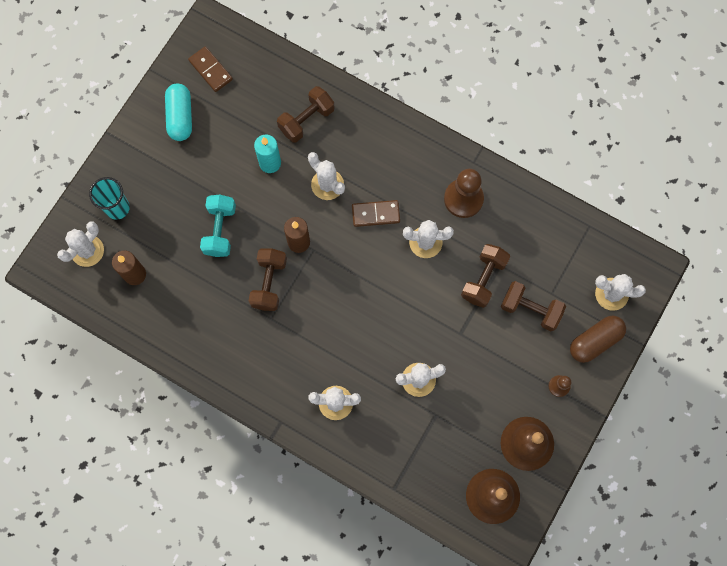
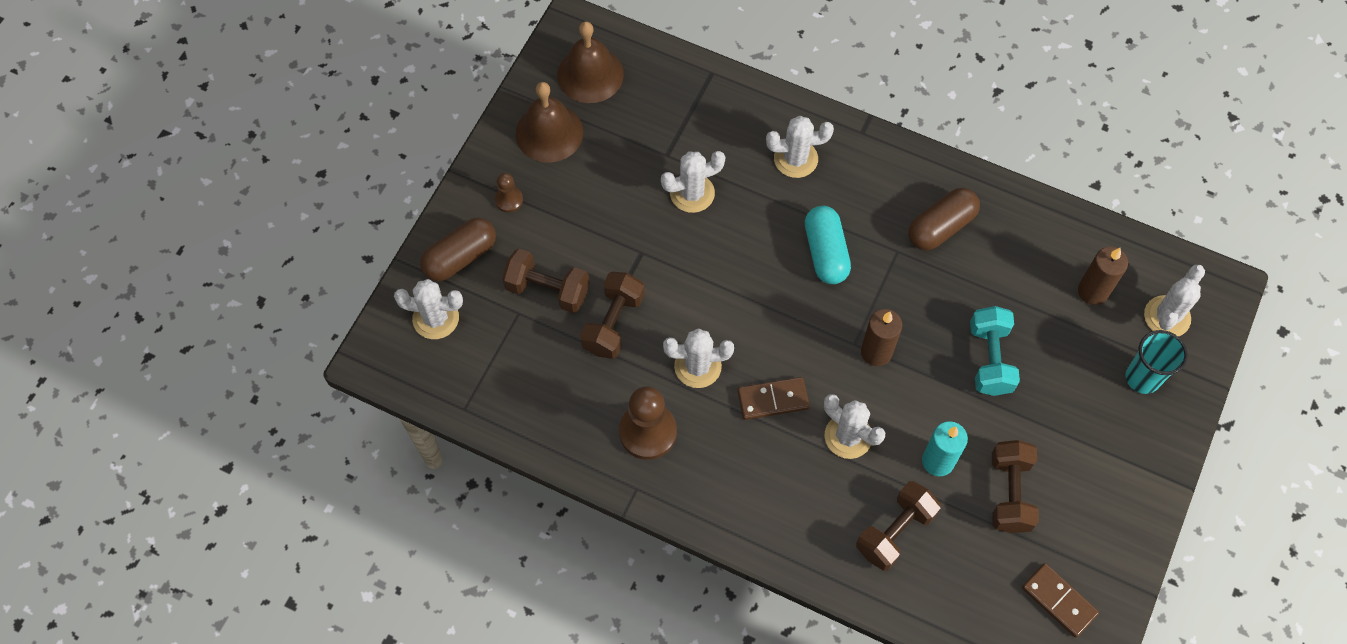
camera: 175 degrees right, 10 degrees down
turquoise capsule [165,83,192,141] -> turquoise capsule moved to [805,206,851,284]
brown dumbbell [249,248,287,311] -> brown dumbbell moved to [992,440,1039,533]
none -> brown capsule [908,188,980,251]

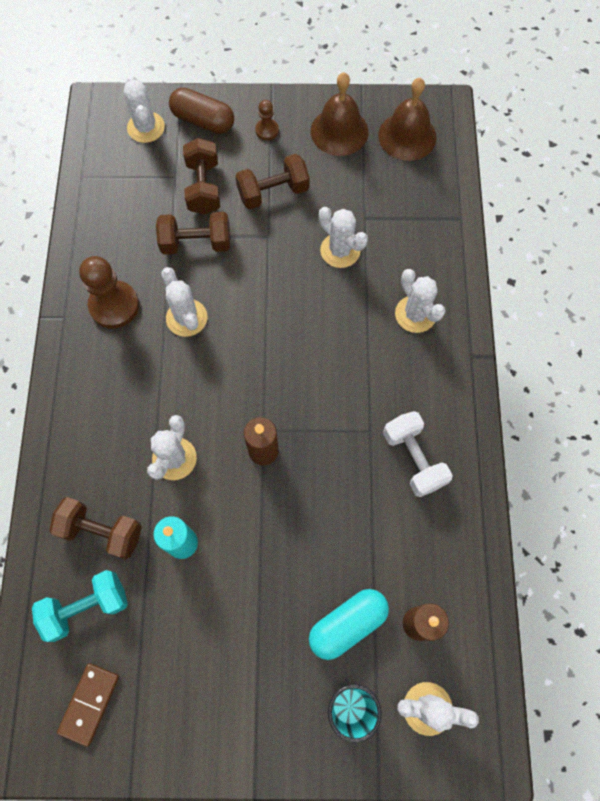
camera: 65 degrees right, 5 degrees up
brown domino [737,377,810,420] -> none
turquoise capsule [805,206,851,284] -> turquoise capsule moved to [309,589,389,660]
brown capsule [908,188,980,251] -> white dumbbell [383,411,453,497]
turquoise dumbbell [970,306,1020,396] -> turquoise dumbbell moved to [32,570,128,642]
brown dumbbell [992,440,1039,533] -> brown dumbbell moved to [235,154,310,209]

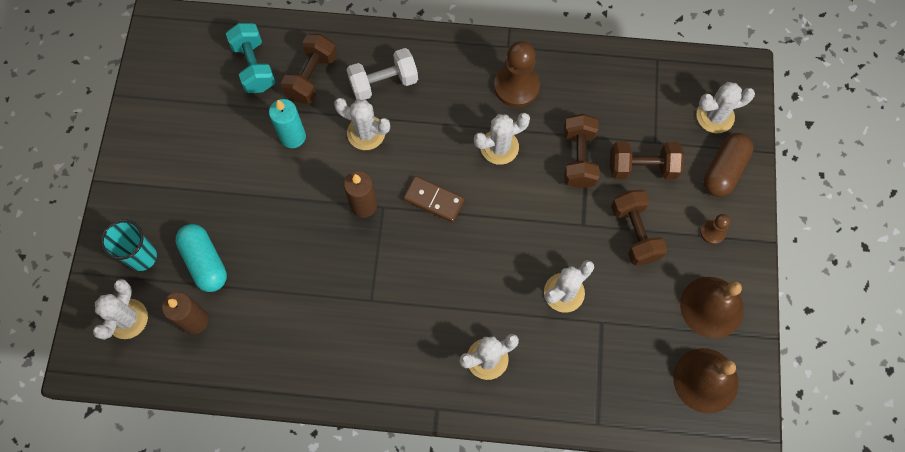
camera: 95 degrees right, 0 degrees up
brown domino [57,663,119,747] -> brown domino moved to [403,176,465,222]
white dumbbell [383,411,453,497] -> white dumbbell moved to [347,48,418,100]

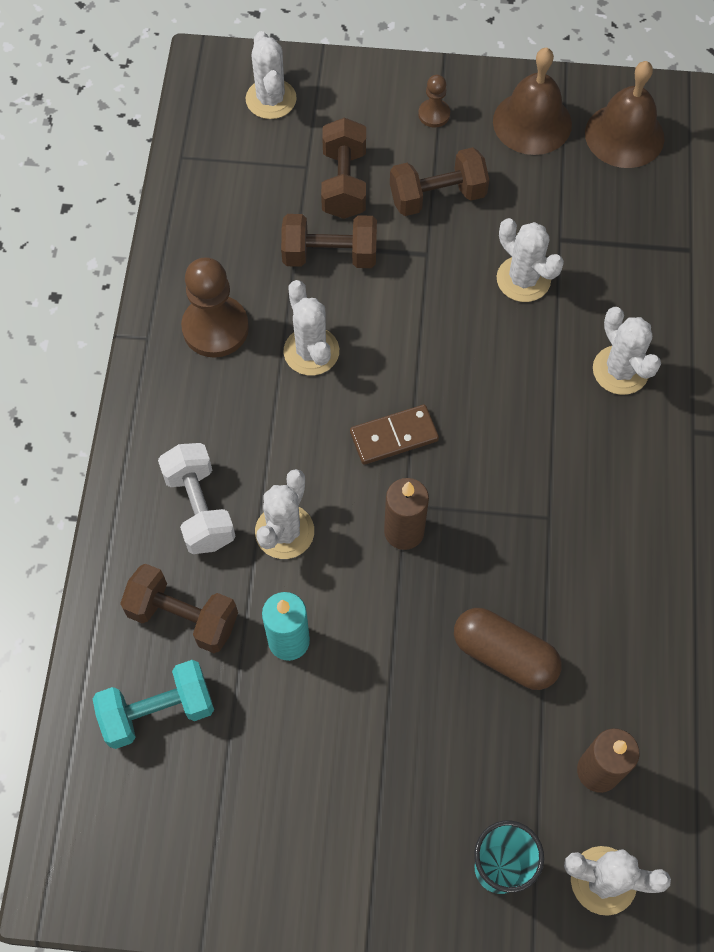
camera: 90 degrees left, 5 degrees down
turquoise capsule [175,224,227,292] -> none
brown domino [403,176,465,222] -> brown domino turned 45 degrees clockwise [350,405,439,465]
brown capsule [704,133,754,197] -> brown capsule moved to [454,608,562,690]

